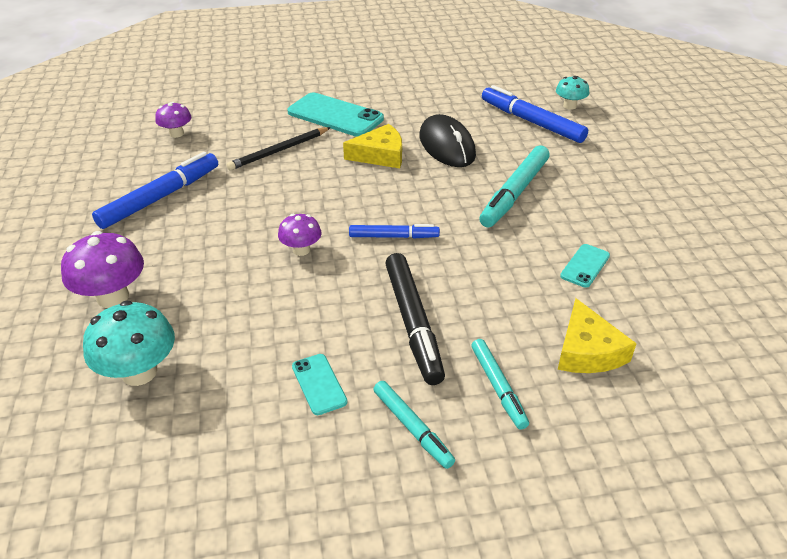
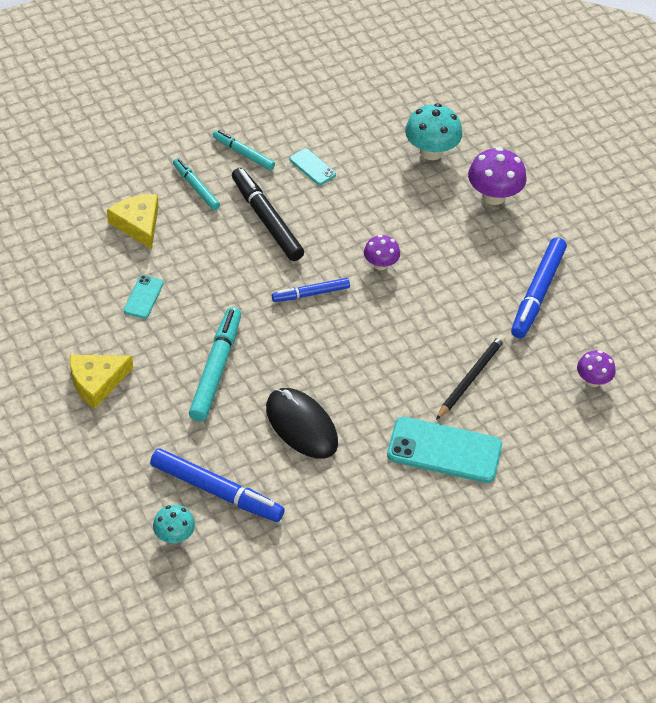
camera: 160 degrees right, 10 degrees up
yellow cheese [343,124,402,168] -> yellow cheese moved to [70,355,133,409]

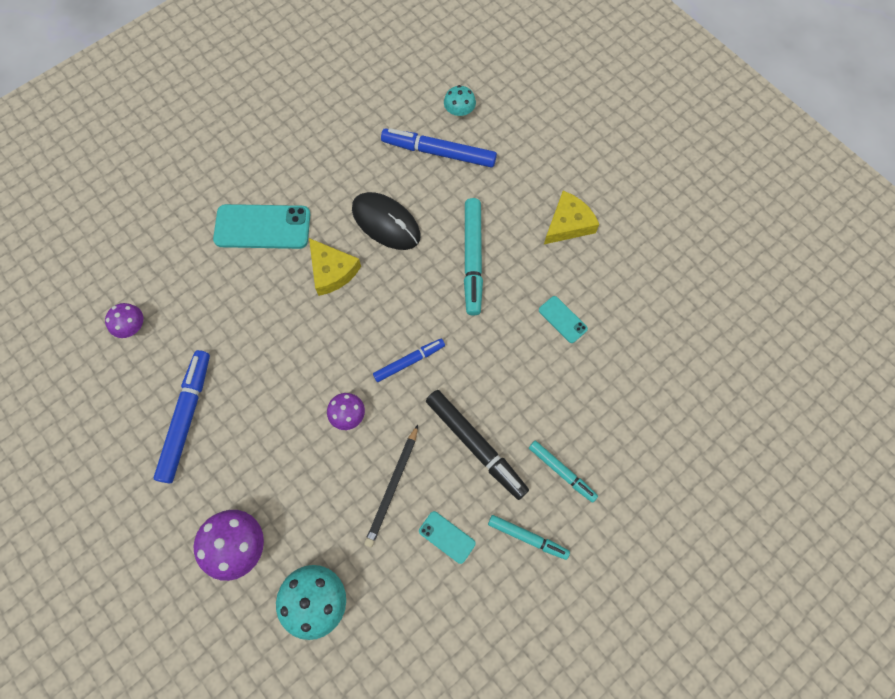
camera: 170 degrees right, 20 degrees up
yellow cheese [107,194,158,249] -> yellow cheese moved to [309,238,361,296]
turquoise phone [124,275,164,319] -> turquoise phone turned 45 degrees counterclockwise [539,296,588,343]
black pencil [436,334,506,420] -> black pencil moved to [364,425,418,547]

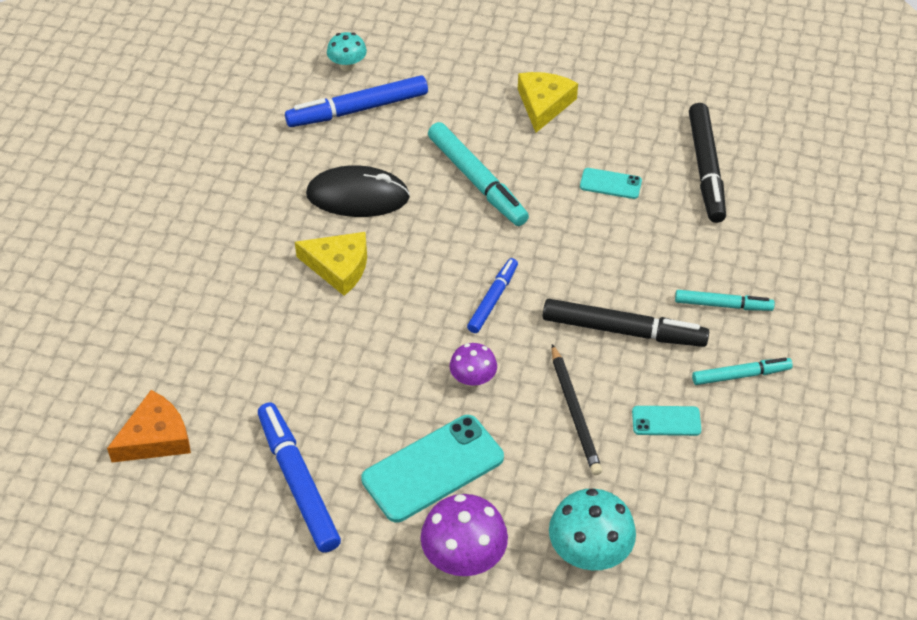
camera: 35 degrees left, 20 degrees down
purple mushroom [105,303,143,338] -> orange cheese [107,390,191,463]
turquoise phone [213,204,311,249] -> turquoise phone moved to [361,415,504,522]
none -> black marker [689,103,726,223]

